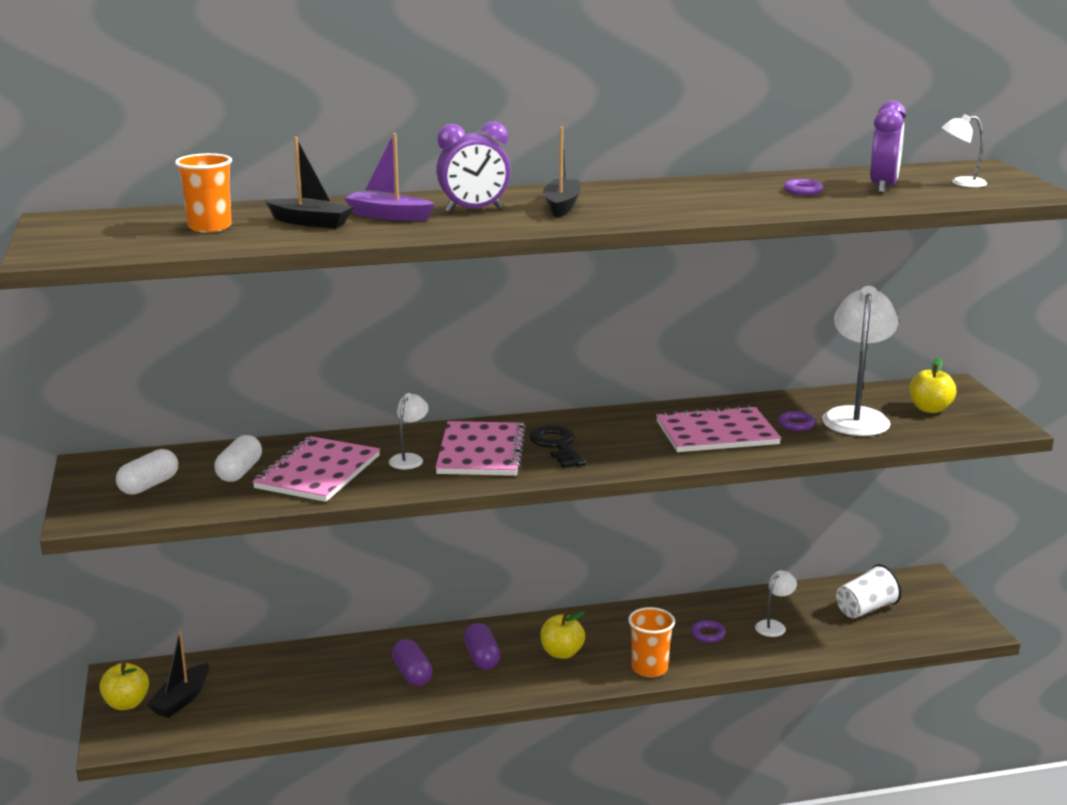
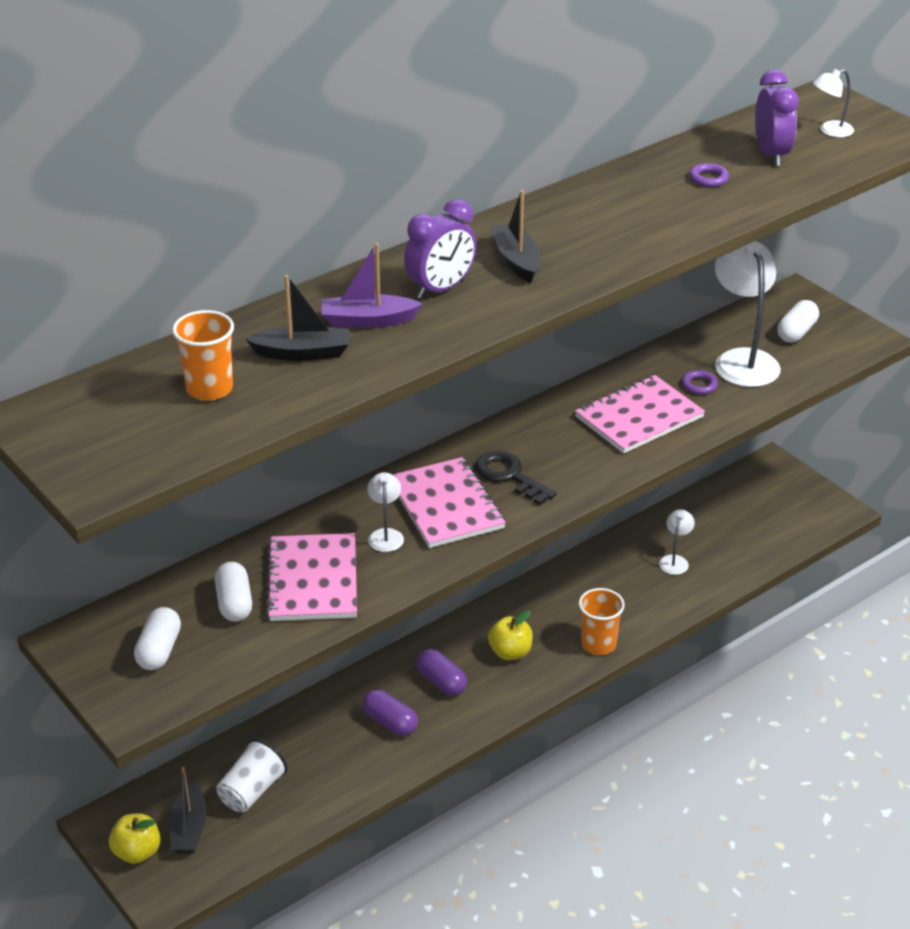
camera: 25 degrees left, 15 degrees up
purple ring [691,620,726,643] -> none
white cup [836,564,901,618] -> white cup moved to [216,739,288,812]
yellow apple [909,358,956,413] -> white capsule [777,300,819,342]

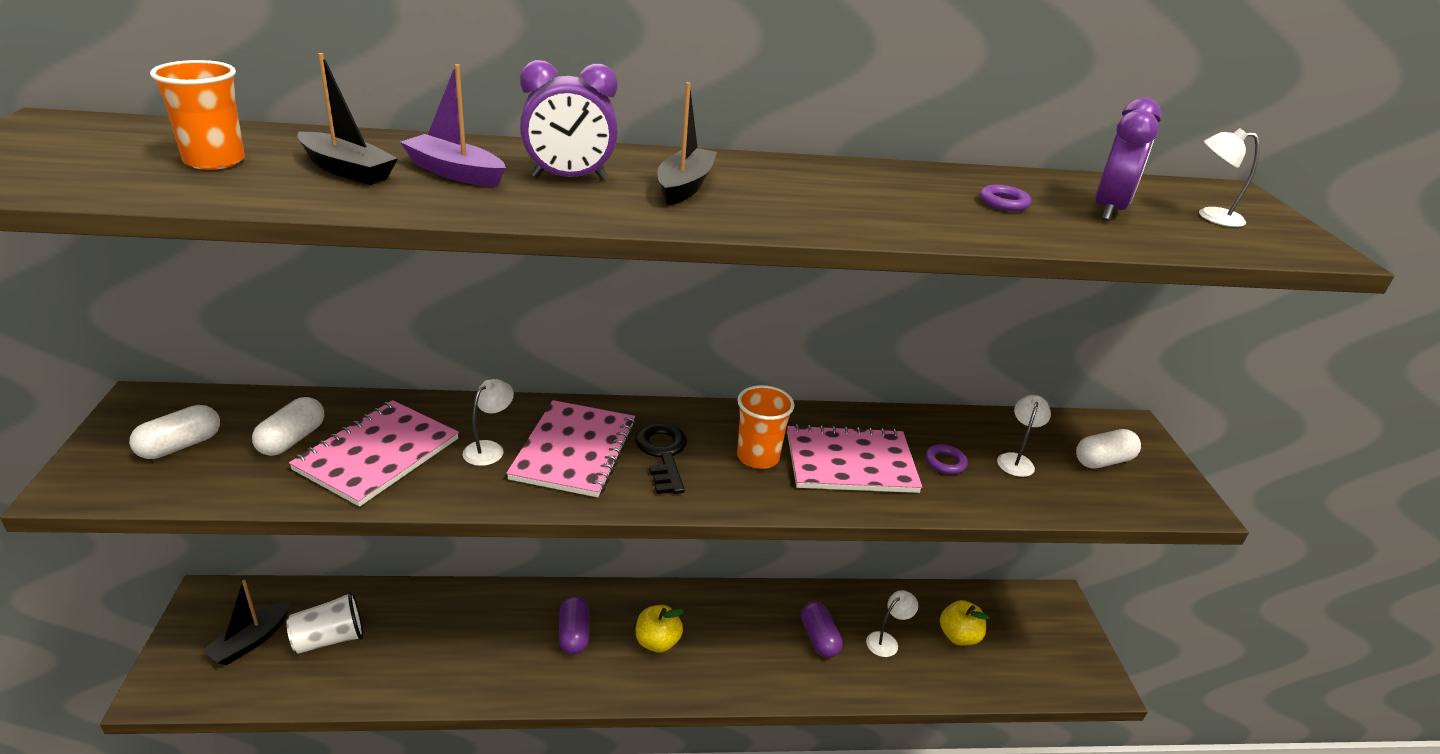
camera: 30 degrees right, 5 degrees down
yellow apple [109,813,161,864] -> yellow apple moved to [940,600,990,646]
purple capsule [363,690,418,736] -> purple capsule moved to [801,601,842,658]
orange cup [579,588,625,655] -> orange cup moved to [737,385,795,469]
white lamp [715,241,781,387] -> white lamp [997,395,1051,477], size x0.48

